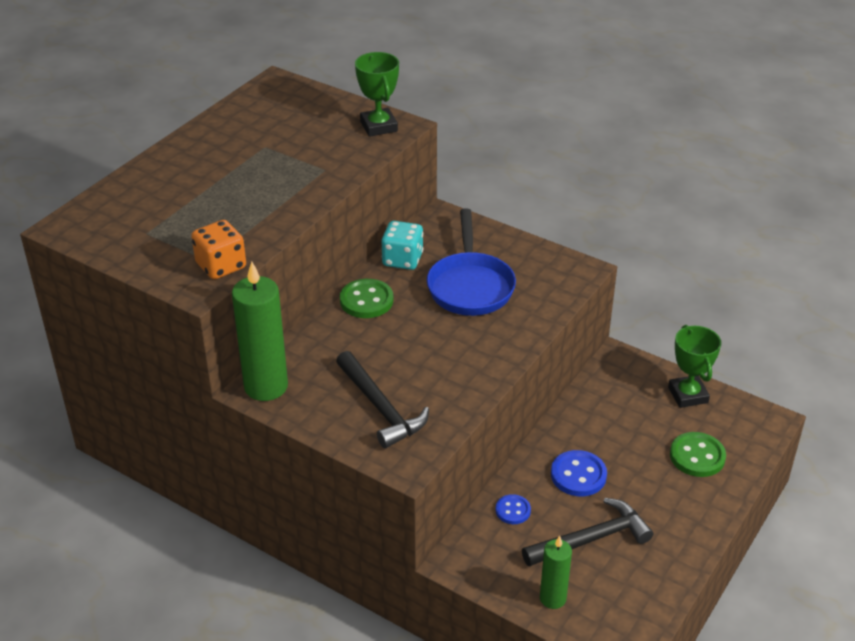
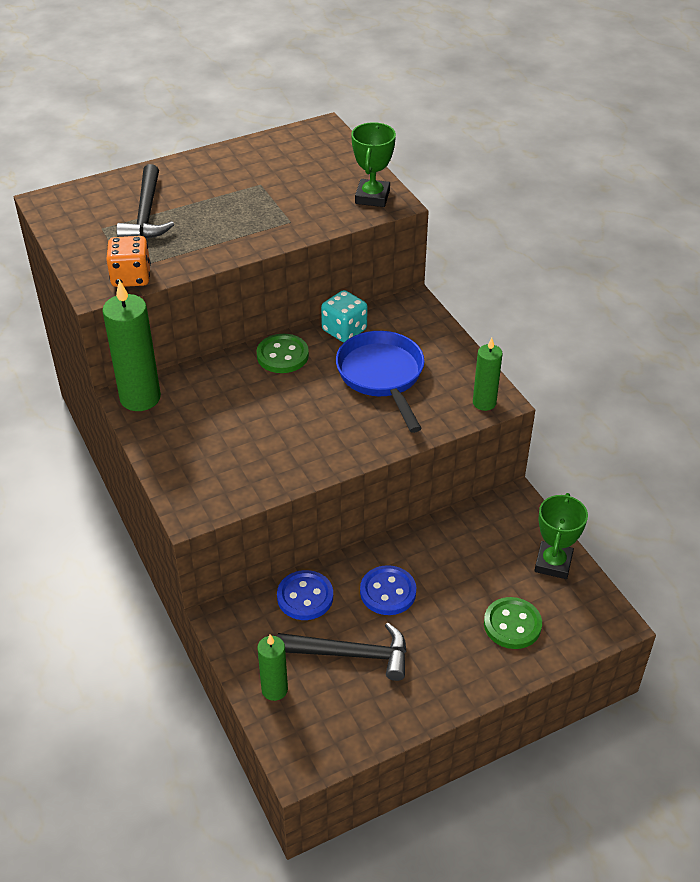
camera: 30 degrees right, 5 degrees up
black hammer [336,351,429,448] -> black hammer moved to [117,164,174,239]
blue pan [427,208,516,316] -> blue pan turned 135 degrees clockwise [336,331,425,433]
blue button [496,494,531,524] -> blue button [277,570,333,620], size x1.63
none -> green candle [473,338,503,411]

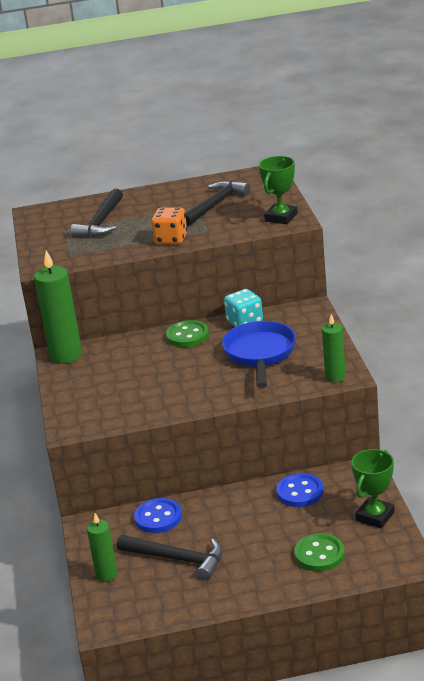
camera: 20 degrees right, 15 degrees down
orange dice [106,236,151,287] -> orange dice moved to [151,207,187,244]
blue button [360,565,416,615] -> blue button moved to [276,473,323,507]
none -> black hammer [185,180,250,227]

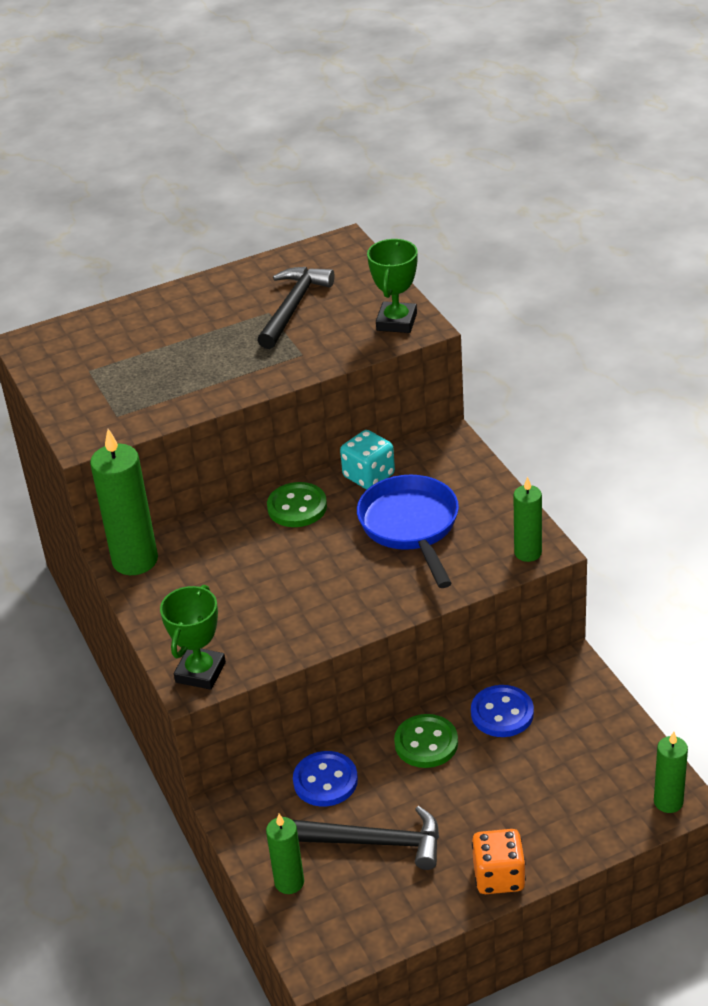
camera: 15 degrees left, 10 degrees up
black hammer [71,189,123,237] -> none
orange dice [151,207,187,244] -> orange dice moved to [472,829,526,894]
green button [294,533,345,572] -> green button moved to [394,714,458,768]
green trophy [352,449,395,528] -> green trophy moved to [160,585,226,690]
none -> green candle [654,732,688,813]

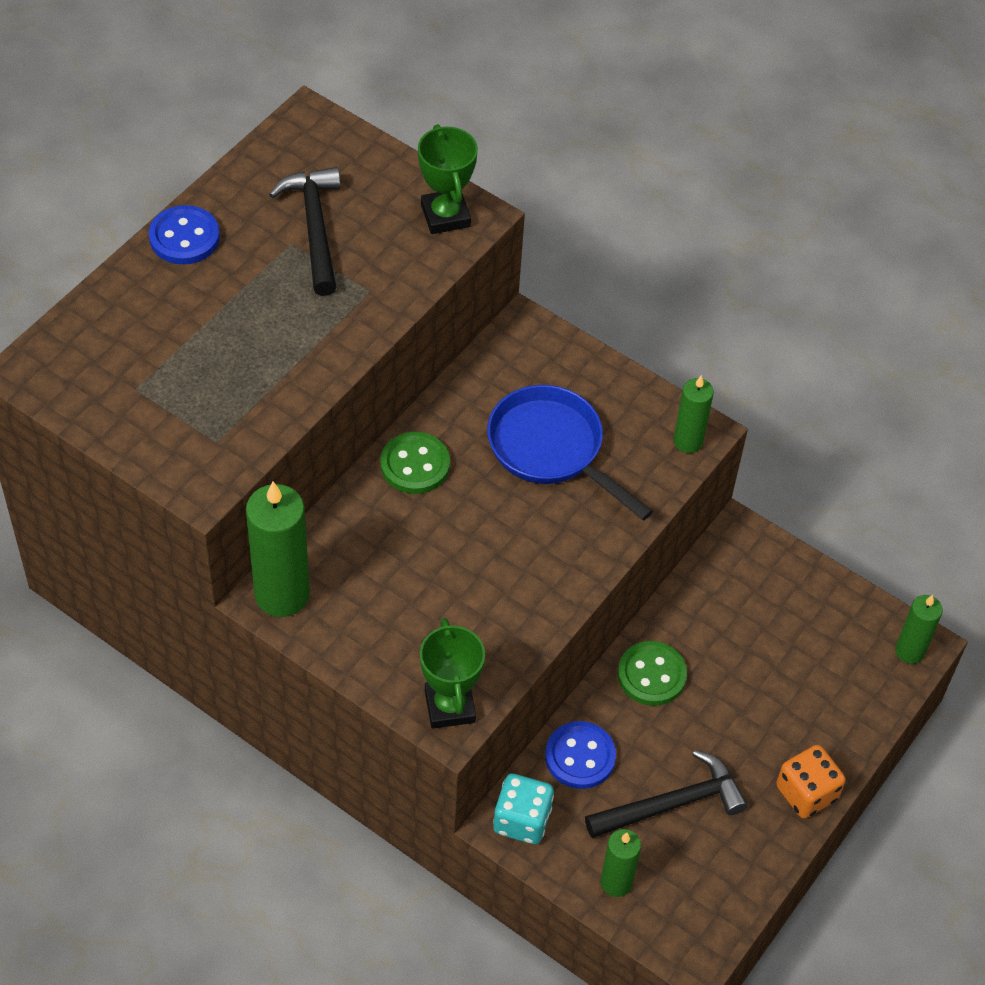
camera: 35 degrees left, 15 degrees up
turquoise dice [340,430,395,489] -> turquoise dice moved to [493,774,554,844]
blue button [471,685,534,737] -> blue button moved to [149,205,220,265]

